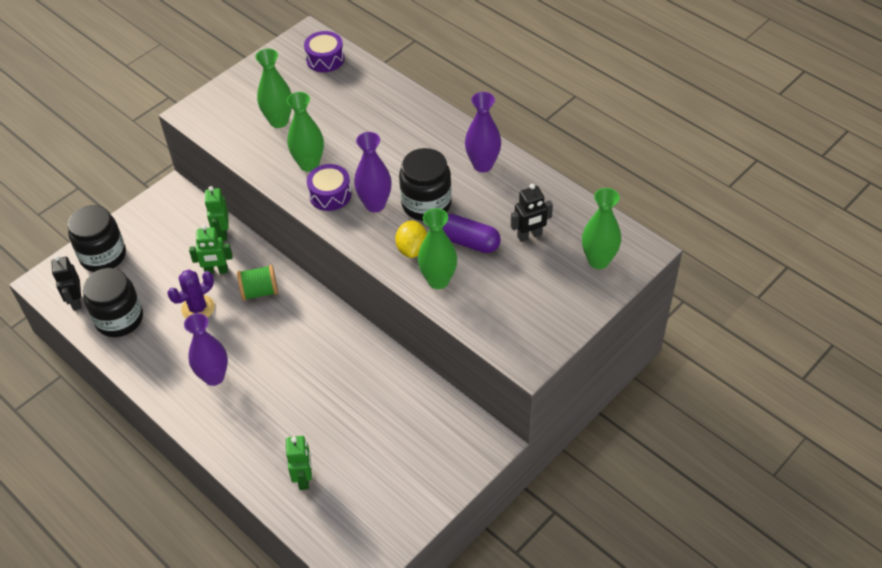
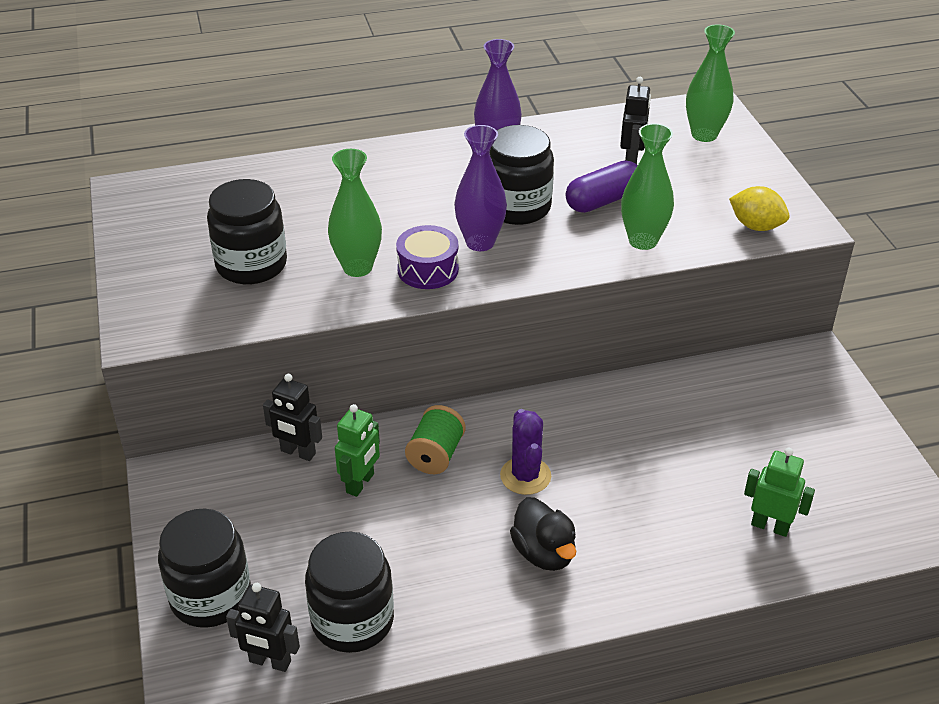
camera: 60 degrees left, 10 degrees down
purple cactus [168,270,215,318] -> purple cactus moved to [500,409,551,495]
purple vase [184,313,228,386] -> black duck [510,497,576,571]
green robot [205,186,229,241] -> black robot [263,374,322,461]
green vase [255,49,292,128] -> black jar [207,179,287,285]
purple drum [304,31,345,72] -> none
yellow lemon [395,220,427,258] -> yellow lemon moved to [729,186,790,231]

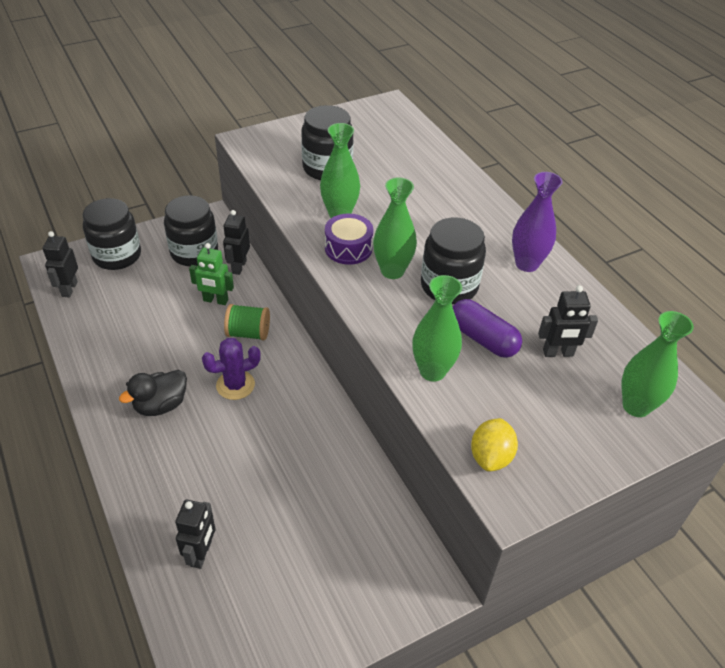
camera: 75 degrees right, 5 degrees up
black jar [305,532,394,653] -> black jar moved to [164,195,218,266]
purple vase [454,125,507,251] -> green vase [373,177,417,279]
green robot [744,447,815,537] -> black robot [175,500,216,569]

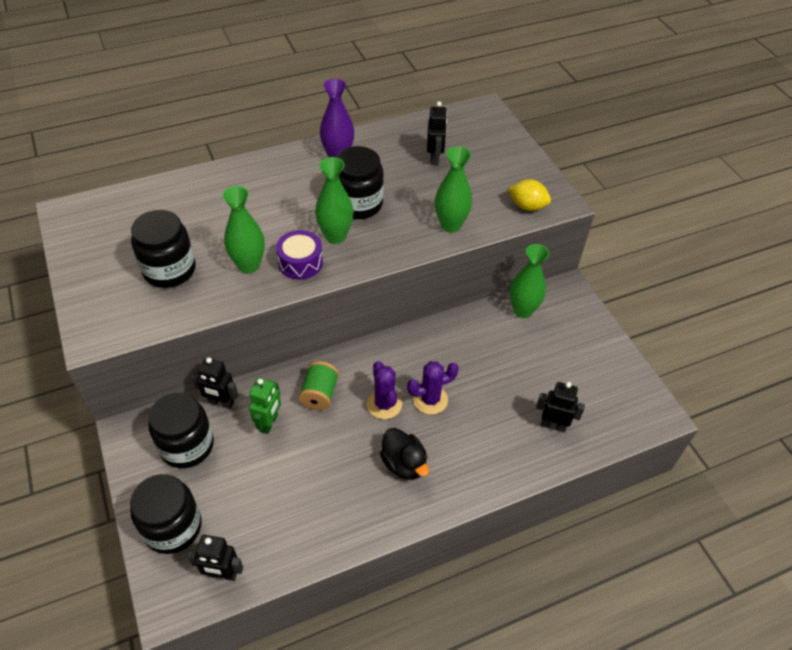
camera: 85 degrees left, 5 degrees up
purple capsule [453,299,522,358] -> none
green vase [622,311,694,417] -> green vase moved to [510,244,549,318]
none -> purple cactus [407,361,459,415]

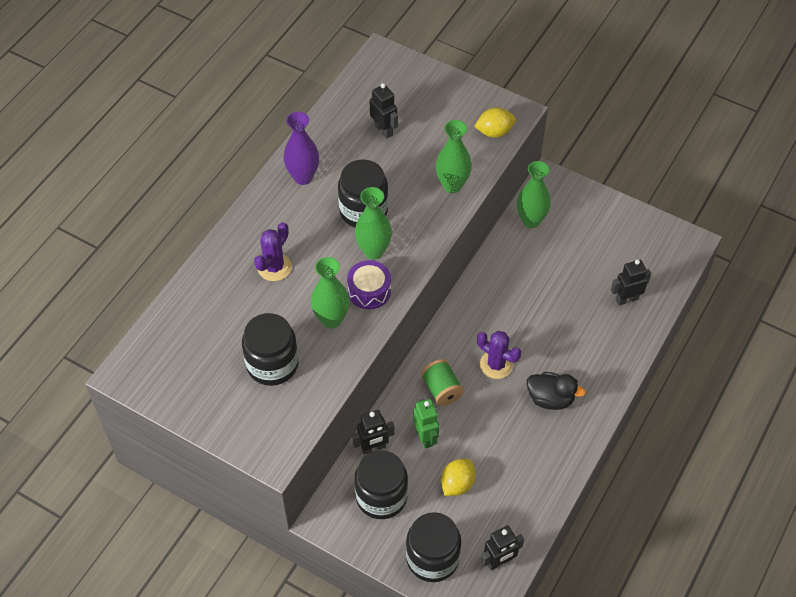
camera: 35 degrees left, 5 degrees up
purple cactus [407,361,459,415] -> purple cactus moved to [254,222,292,281]
none -> yellow lemon [441,459,476,496]

